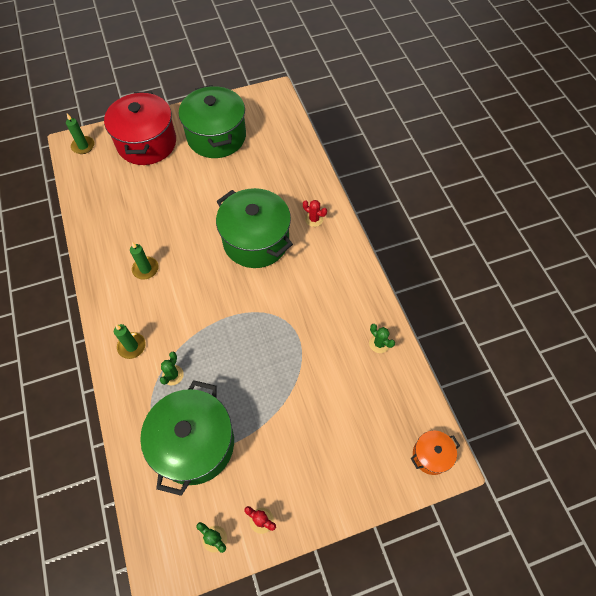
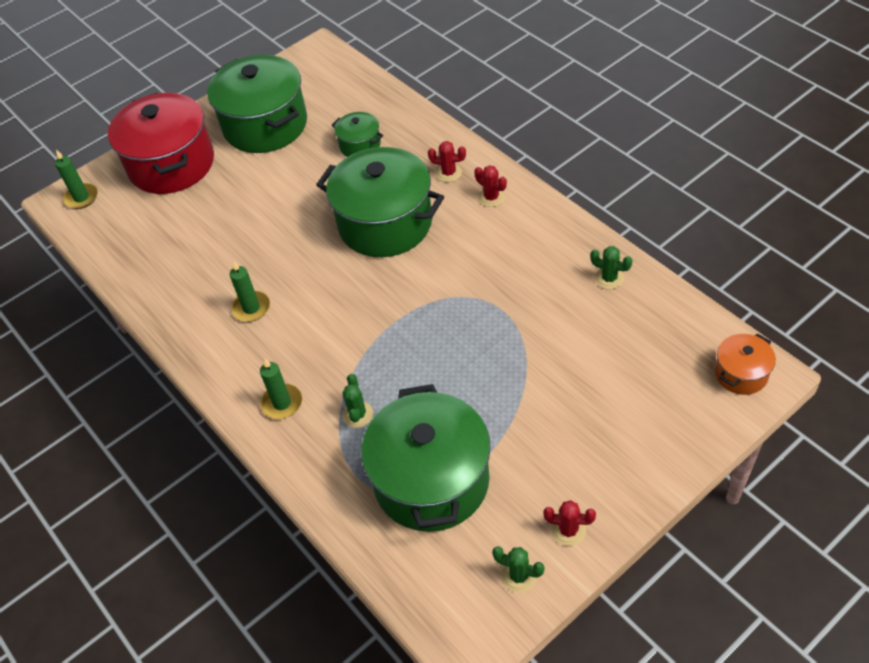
camera: 15 degrees left, 10 degrees down
none -> green pot [332,112,383,157]
none -> red cactus [474,165,507,207]

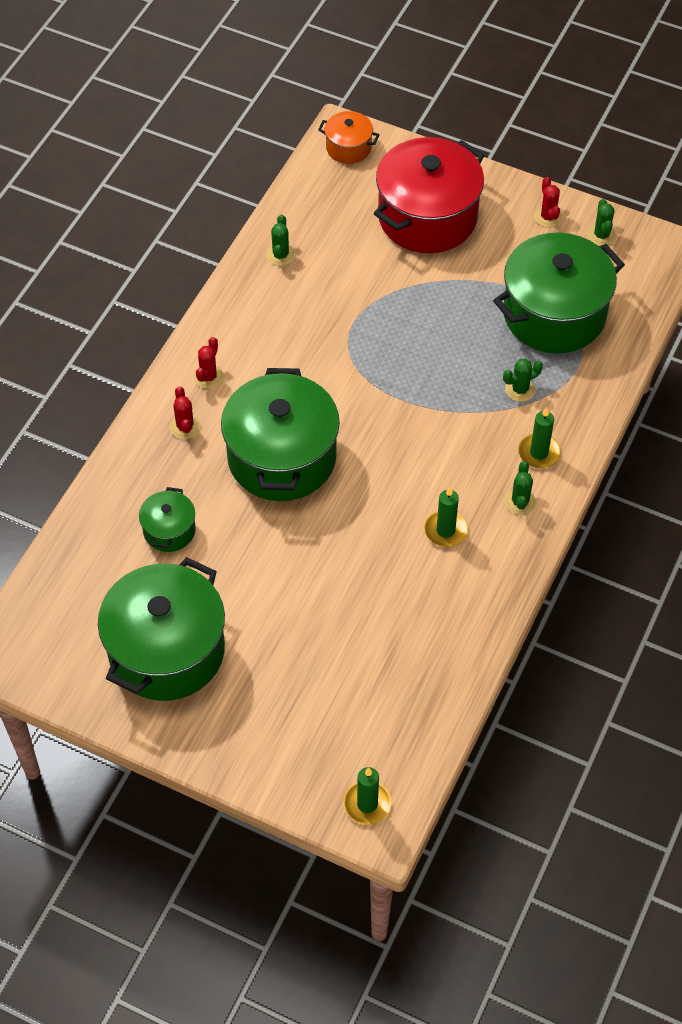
camera: 120 degrees left, 5 degrees up
red pot [108,93,214,194] -> red pot moved to [374,137,485,253]
none -> green cactus [504,461,536,515]

